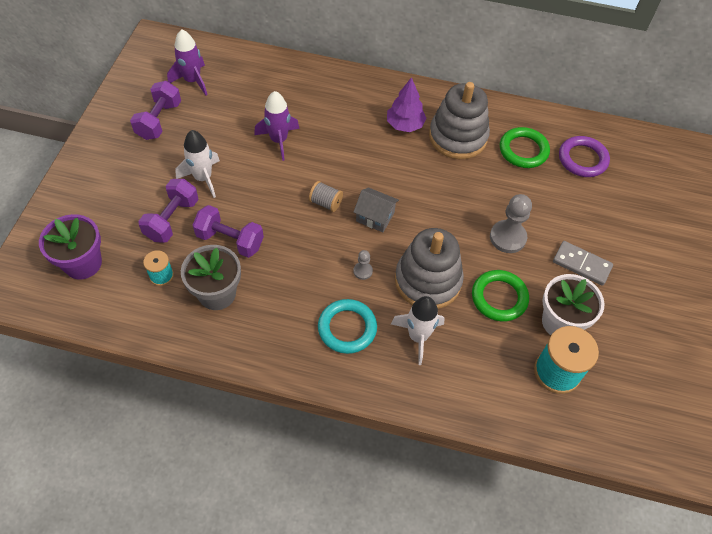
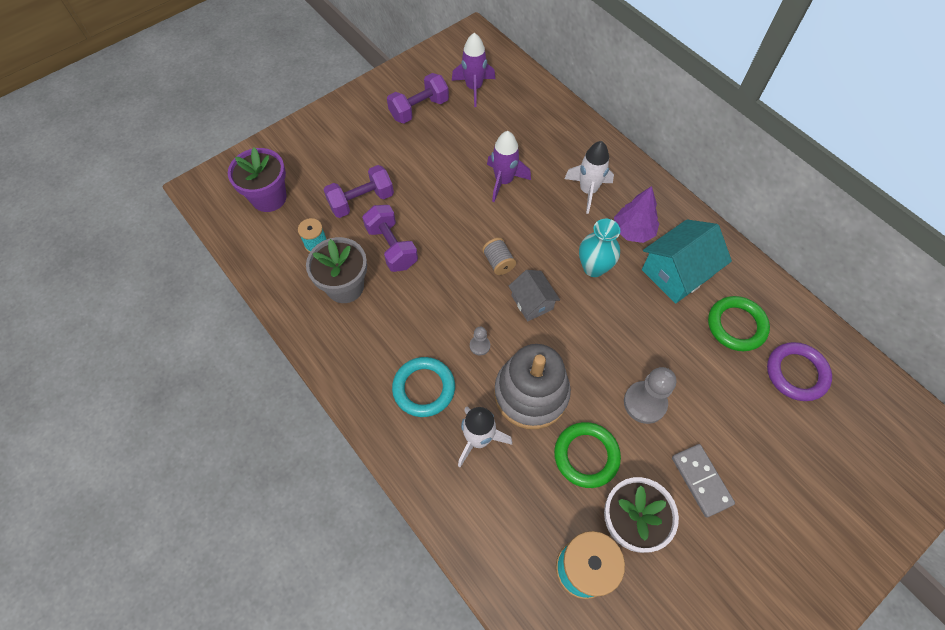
camera: 40 degrees right, 5 degrees up
white rocket [175,130,220,198] -> white rocket moved to [565,141,614,214]
grey stacking toy [429,82,490,159] -> turquoise house [642,219,732,304]
none -> turquoise vase [579,219,620,277]

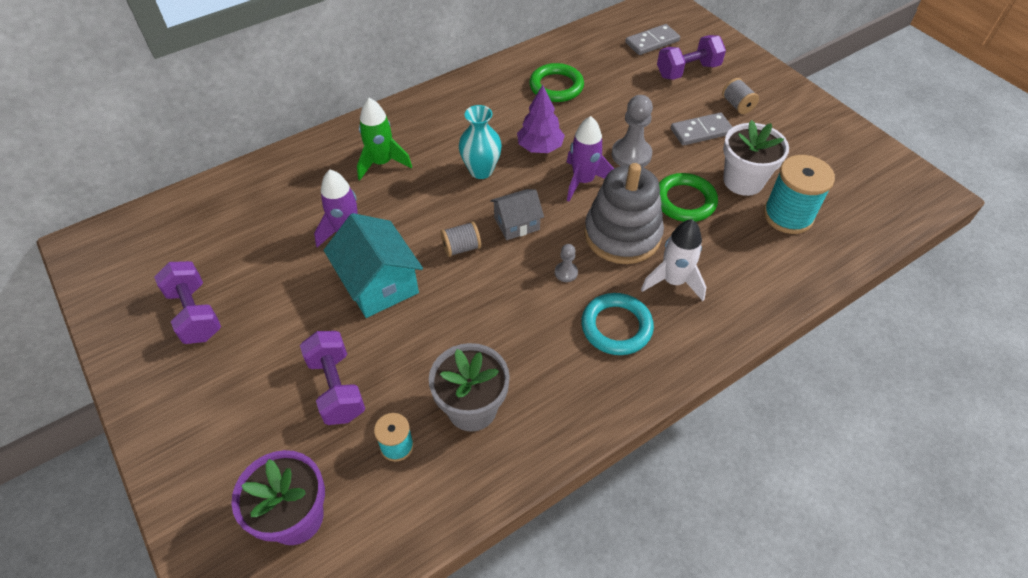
camera: 85 degrees left, 10 degrees down
purple dumbbell [362,205,418,272] -> purple dumbbell moved to [657,35,726,80]
purple rocket [452,33,495,107] -> purple rocket moved to [566,116,614,201]
white rocket [565,141,614,214] -> green rocket [357,98,412,180]
purple tree [614,186,659,243] -> purple tree moved to [517,85,565,153]
turquoise house [642,219,732,304] -> turquoise house moved to [324,213,423,318]
purple ring [767,342,832,401] -> none
none -> grey domino [625,24,680,55]
none -> grey spool [722,78,759,114]

